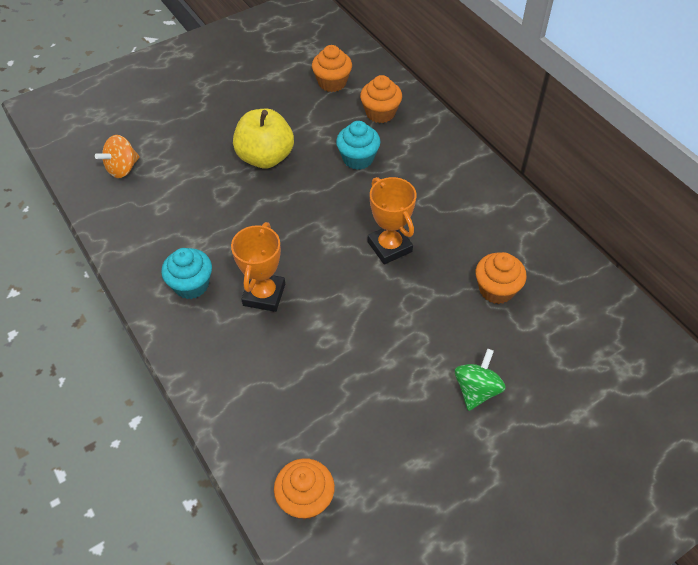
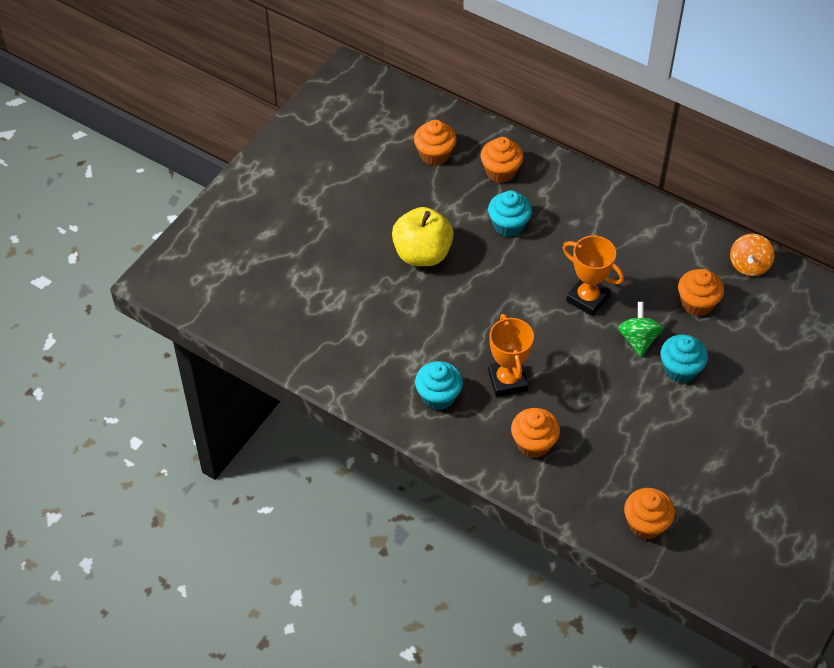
camera: 25 degrees left, 0 degrees up
orange spinning top [95,135,140,178] -> orange spinning top moved to [730,234,775,276]
green spinning top [455,349,506,411] -> green spinning top moved to [618,302,663,357]
none -> orange cupcake [511,408,560,458]
none -> turquoise cupcake [660,334,708,383]

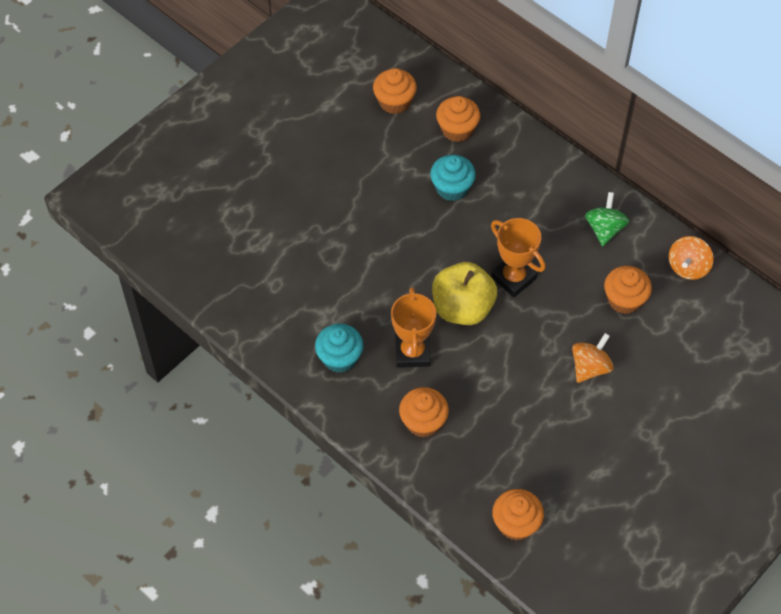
camera: 10 degrees right, 5 degrees up
yellow apple [392,207,454,266] -> yellow apple moved to [432,262,497,325]
green spinning top [618,302,663,357] -> green spinning top moved to [585,192,630,246]
turquoise cupcake [660,334,708,383] -> orange spinning top [572,333,614,383]

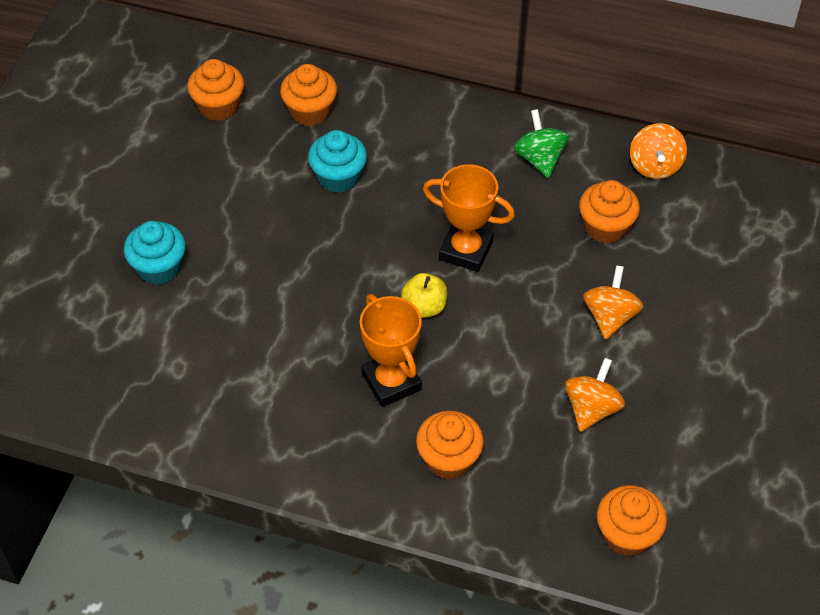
camera: 25 degrees left, 5 degrees down
turquoise cupcake [315,324,364,373] -> turquoise cupcake moved to [124,221,186,285]
yellow apple [432,262,497,325] -> yellow apple [401,273,447,318], size x0.54
none -> orange spinning top [565,358,625,432]

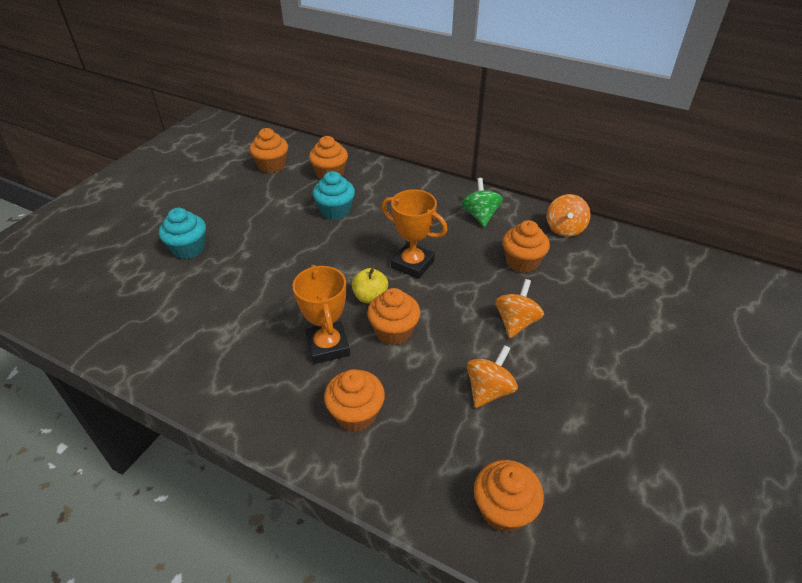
camera: 10 degrees right, 10 degrees down
none -> orange cupcake [367,288,420,345]

